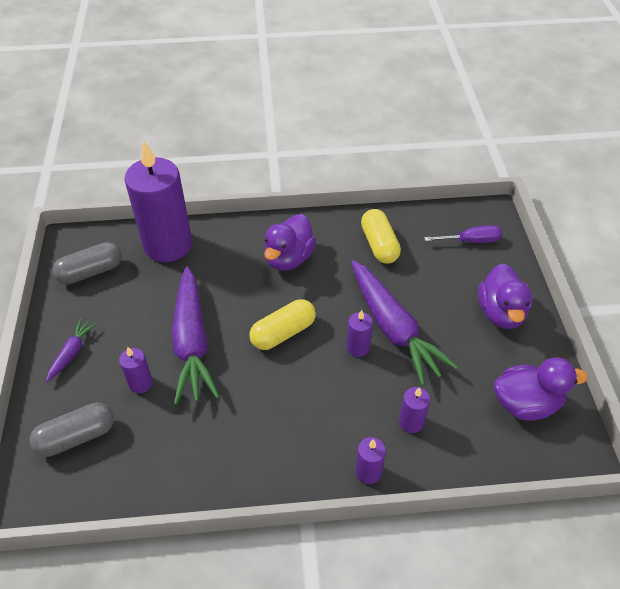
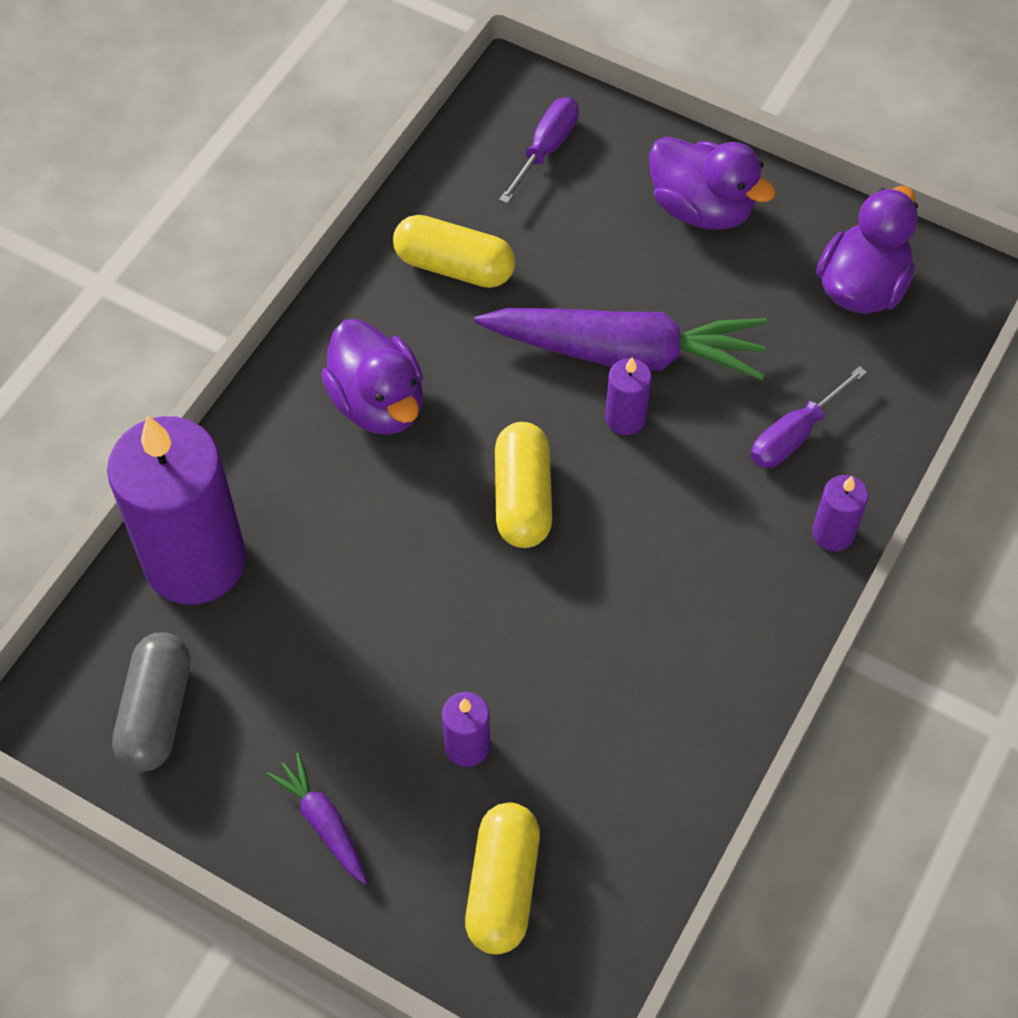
camera: 55 degrees left, 10 degrees up
grey capsule [29,403,114,457] -> yellow capsule [465,802,540,954]
purple carrot [172,266,220,405] -> none
purple candle [399,387,430,433] -> purple screwdriver [751,366,867,468]

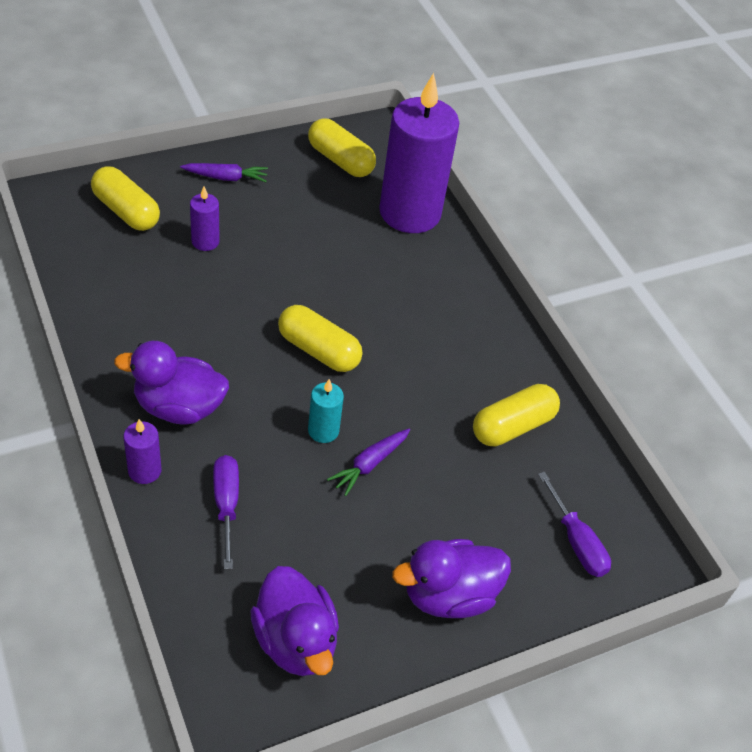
camera: 120 degrees right, 10 degrees down
grey capsule [112,632,190,772] -> yellow capsule [308,118,376,177]
purple duck [321,319,423,435] -> purple duck moved to [114,341,229,425]
purple carrot [474,308,767,380] -> purple carrot [327,429,410,496], size x0.46
purple candle [605,357,652,435] -> turquoise candle [308,379,344,443]

